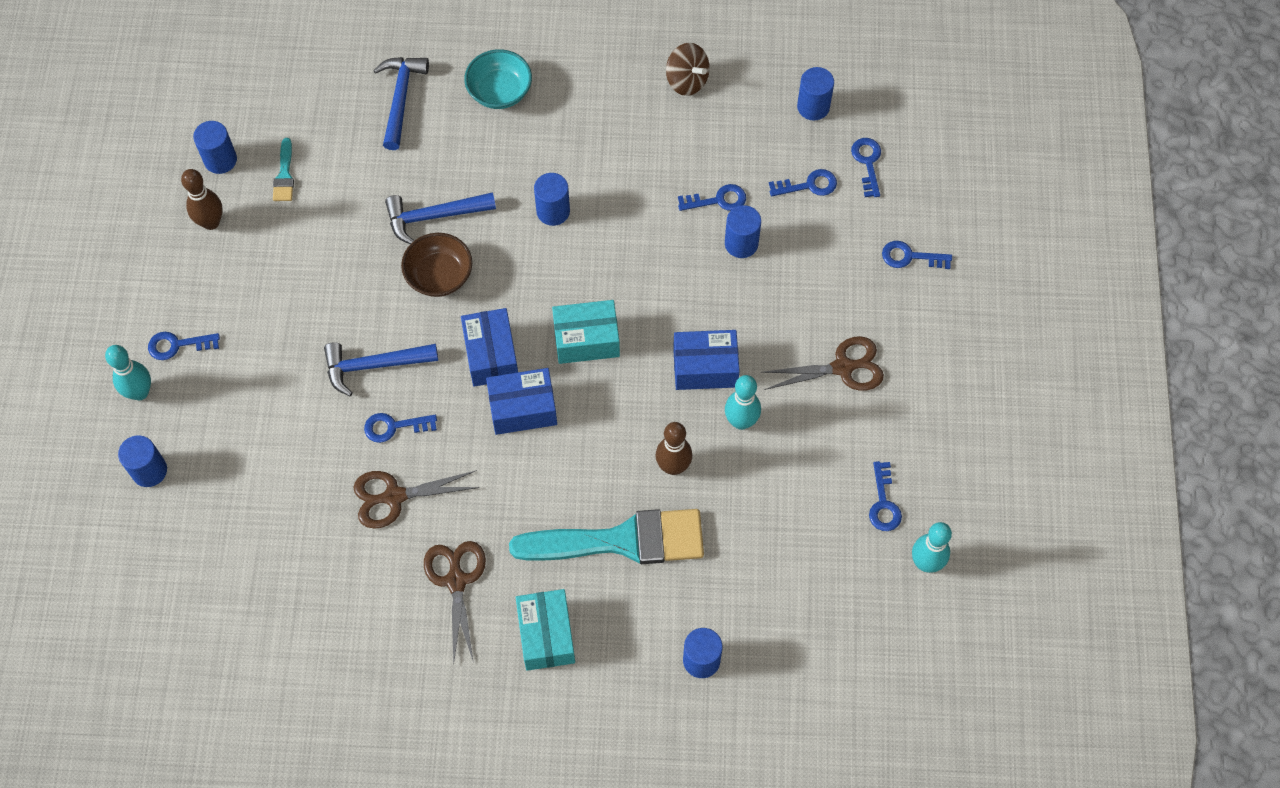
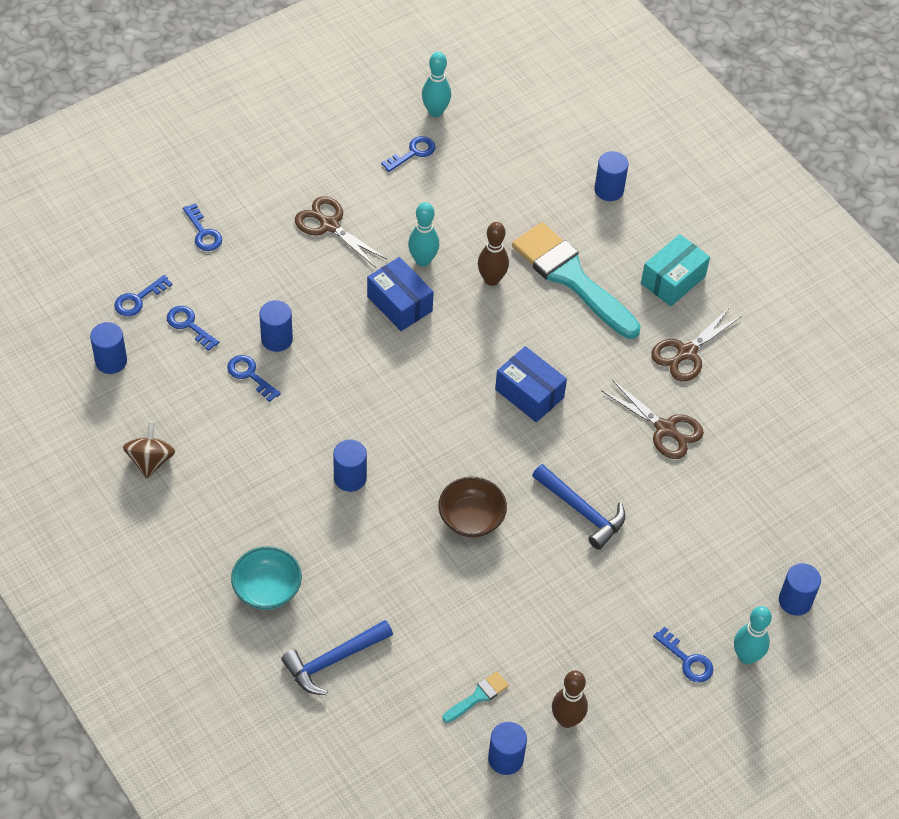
camera: 130 degrees left, 10 degrees down
blue key [364,413,437,443] -> none
blue hammer [385,192,496,244] -> none
blue box [461,308,518,387] -> none
turquoise box [552,300,620,364] -> none

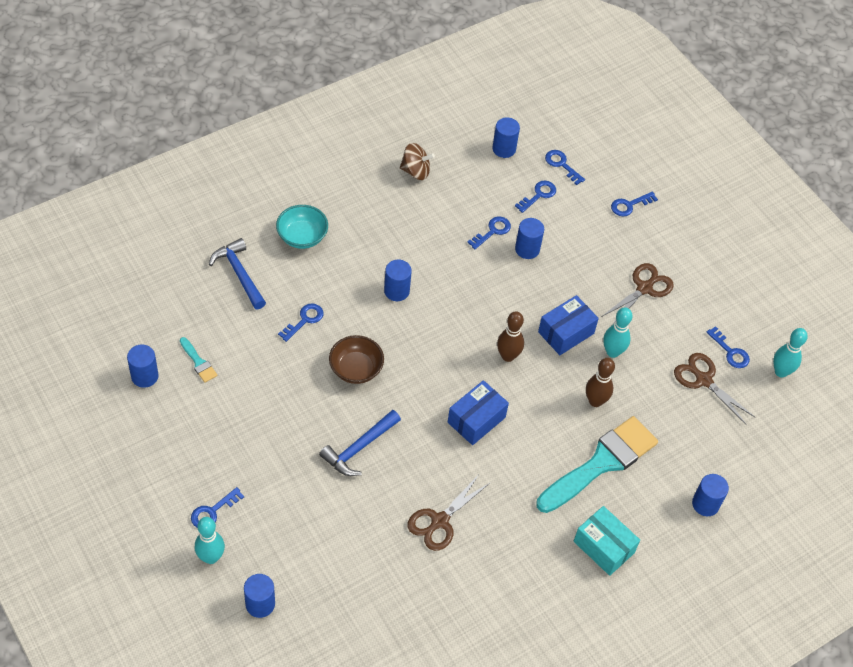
camera: 90 degrees right, 0 degrees up
brown bowling pin [552,671,588,728] -> brown bowling pin moved to [497,311,524,362]
brown scissors [651,307,743,381] -> brown scissors moved to [674,353,755,424]
none -> blue key [278,303,324,342]

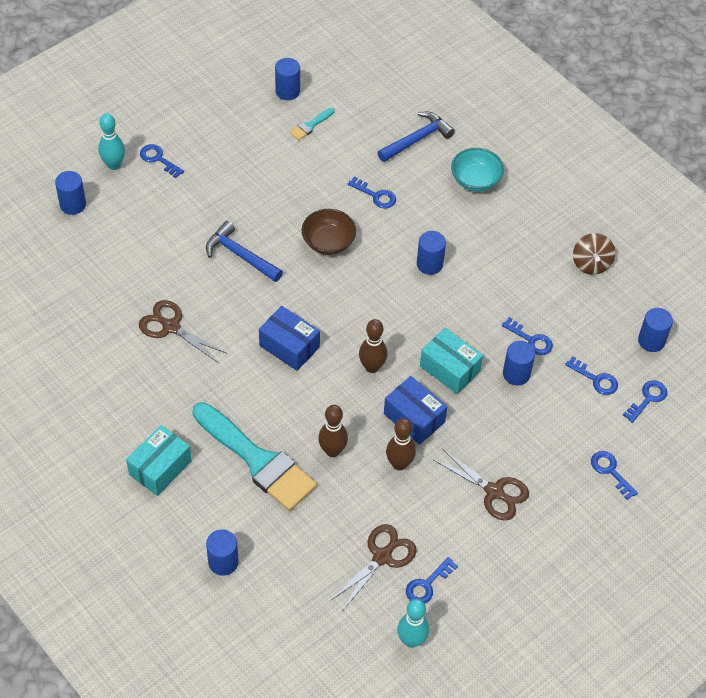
camera: 85 degrees right, 0 degrees up
turquoise bowling pin [603,307,633,358] -> brown bowling pin [386,418,416,470]
none -> turquoise box [420,328,483,394]

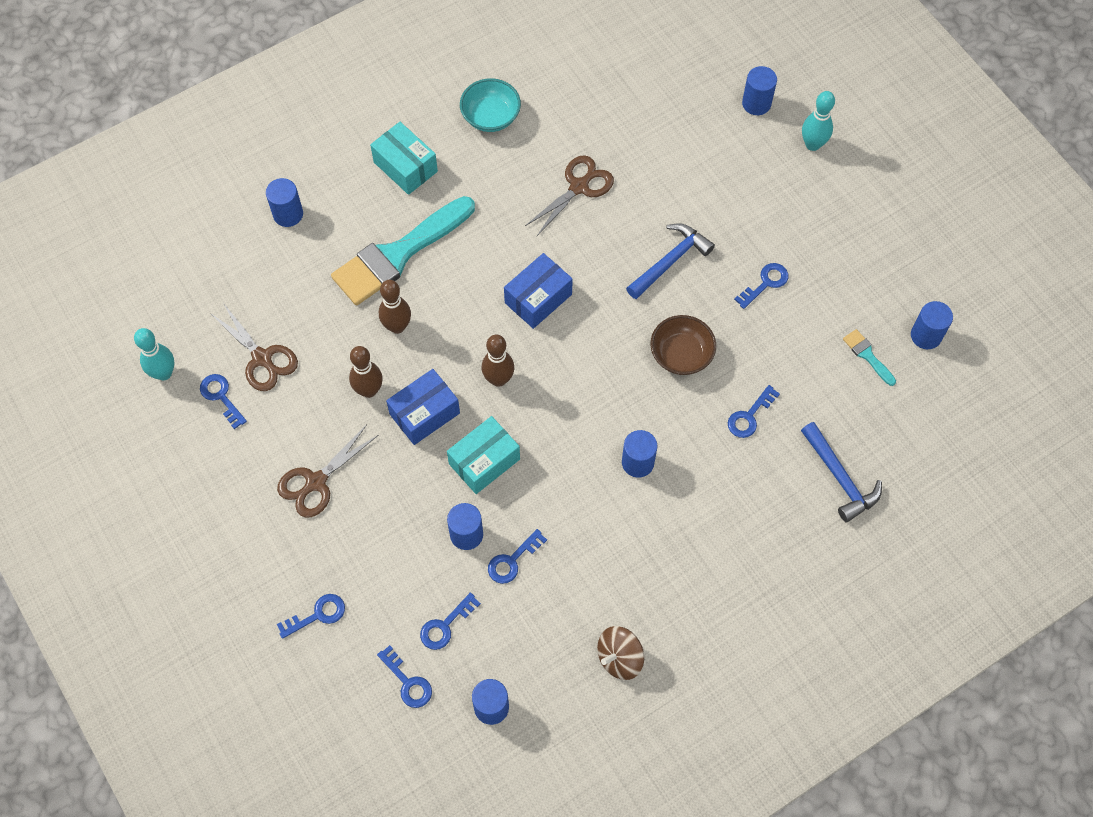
camera: 100 degrees right, 10 degrees up
blue key [140,144,184,178] -> blue key moved to [734,263,788,309]
turquoise bowl [451,148,504,192] -> turquoise bowl moved to [460,78,521,132]
brown spinning top [573,233,615,275] -> brown spinning top turned 45 degrees counterclockwise [597,626,644,680]

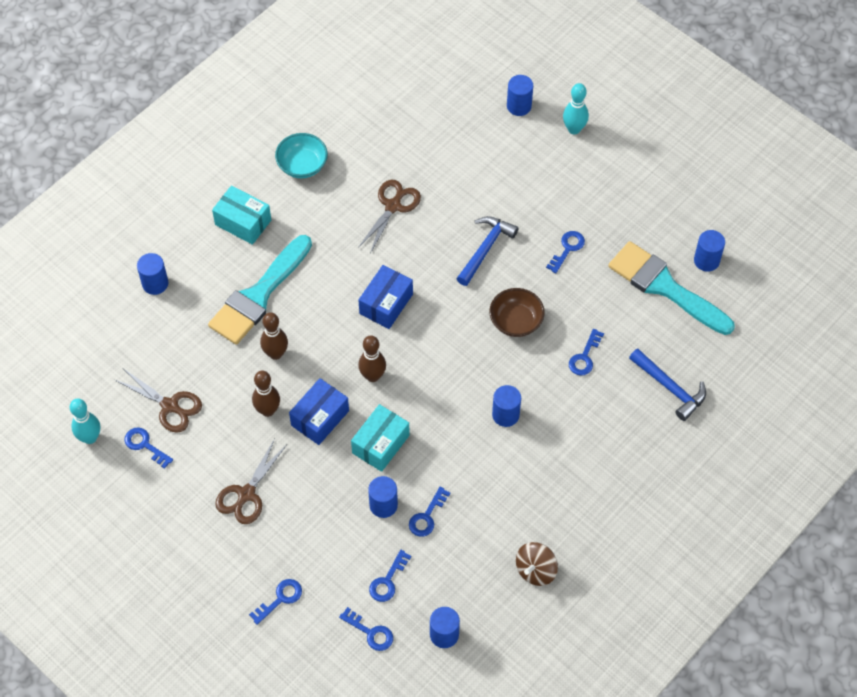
camera: 15 degrees left, 5 degrees down
turquoise brush [843,329,896,386] -> turquoise brush [608,241,735,335], size x2.44

